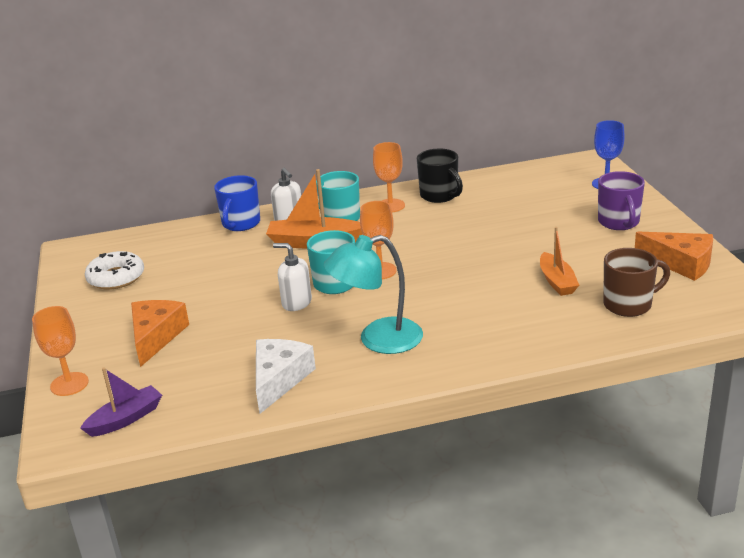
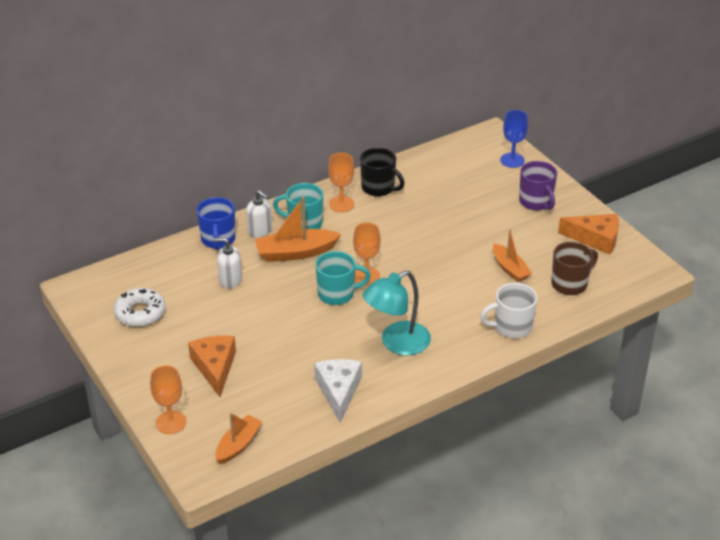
camera: 20 degrees left, 10 degrees up
purple boat [80,367,162,437] -> orange boat [215,412,263,464]
white soap dispenser [273,243,312,311] -> white soap dispenser moved to [212,238,242,288]
none -> white mug [480,283,537,338]

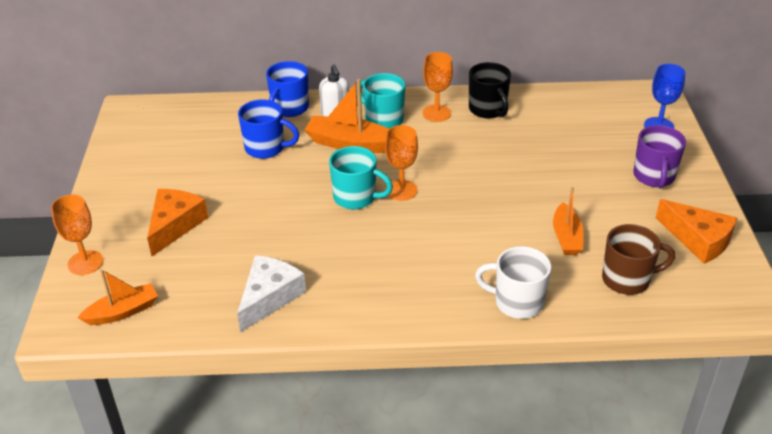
camera: 30 degrees right, 0 degrees up
white donut [114,288,166,327] -> none
white soap dispenser [212,238,242,288] -> blue mug [238,99,299,159]
turquoise lamp [363,270,431,355] -> none

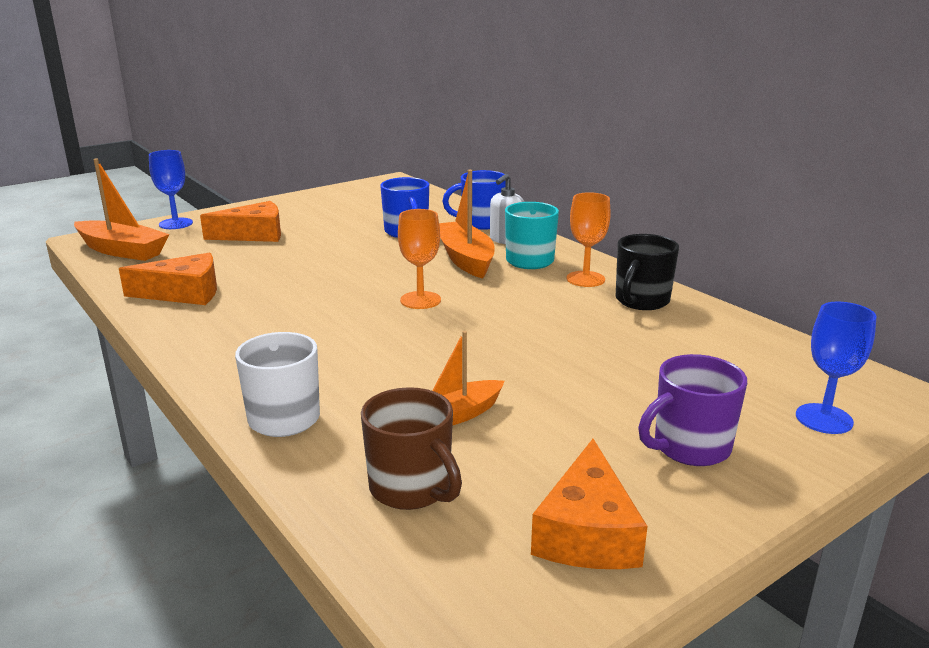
camera: 55 degrees right, 15 degrees down
orange goblet [51,194,103,275] -> blue goblet [149,150,193,229]
orange boat [77,269,158,325] -> orange boat [74,158,169,261], size x1.52
white cheese [237,255,306,332] -> orange cheese [119,253,217,305]
turquoise mug [329,146,393,209] -> none

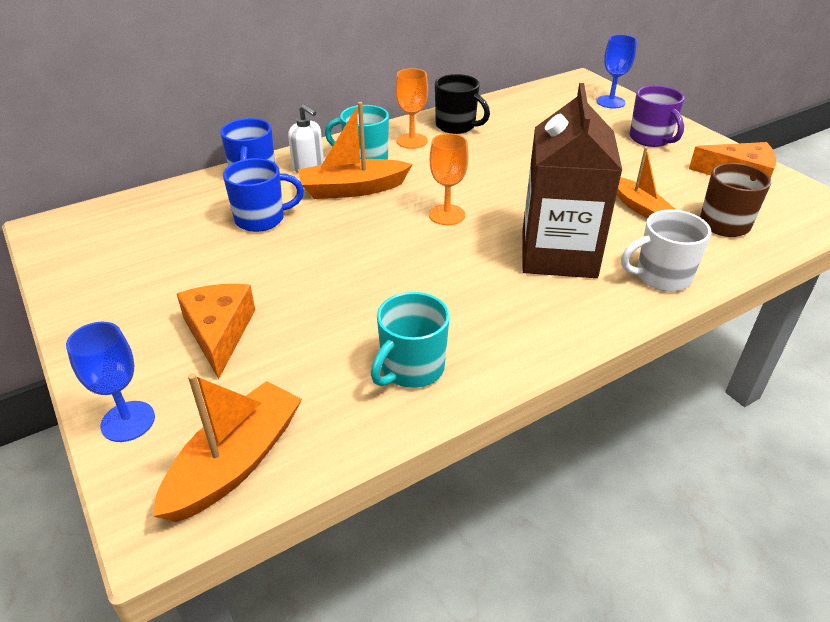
camera: 85 degrees left, 15 degrees up
orange cheese [119,253,217,305] -> turquoise mug [371,292,450,388]
none -> brown carton [522,83,622,278]

